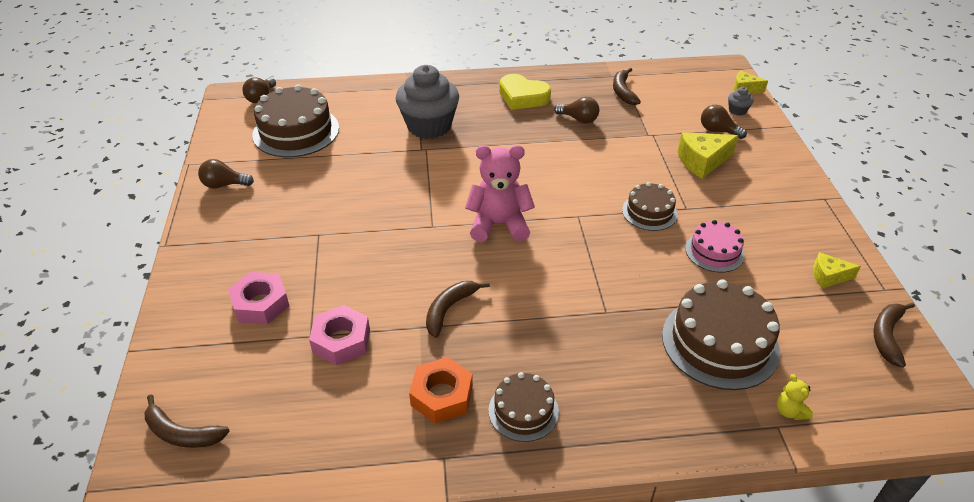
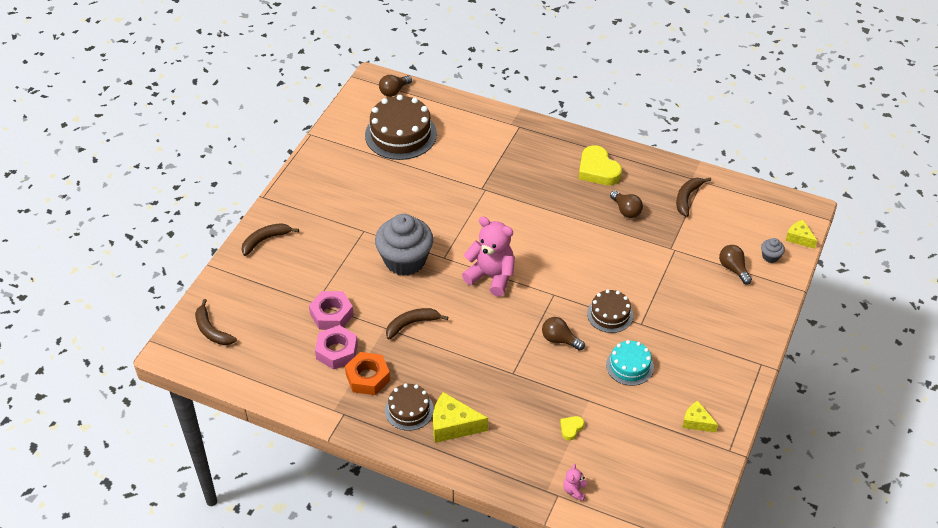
camera: 30 degrees right, 5 degrees up
brown light bulb [198,159,254,188] -> brown light bulb moved to [542,317,585,351]
pink nut [228,272,289,325] -> pink nut moved to [315,325,358,370]
grey cupcake [396,65,459,139] -> grey cupcake moved to [375,214,433,276]
brown cake [662,279,780,390] -> yellow heart [560,416,584,440]
yellow cheese [678,132,739,179] -> yellow cheese moved to [433,392,488,443]
pink cake [685,220,745,273] -> turquoise cake [606,340,654,386]
yellow teddy bear [777,374,813,420] -> pink teddy bear [563,464,587,501]
brown banana [873,302,915,368] -> brown banana moved to [242,223,299,256]

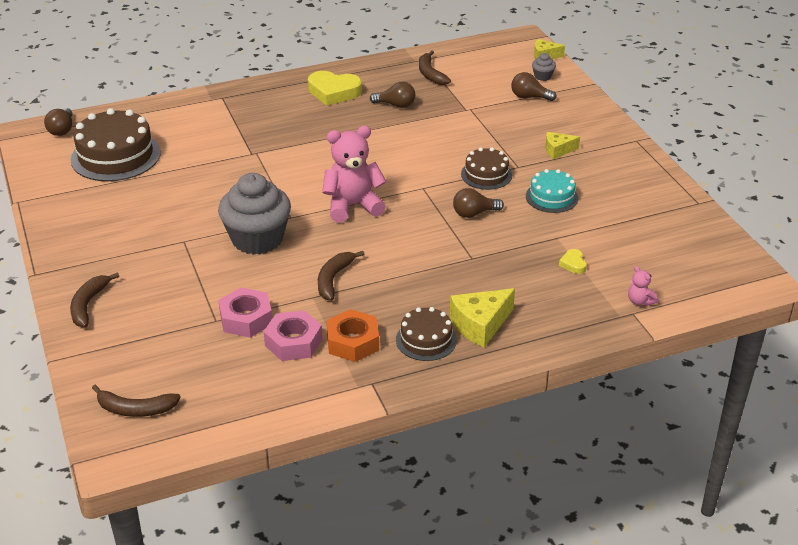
camera: 45 degrees left, 10 degrees down
yellow cheese [682,401,718,433] -> yellow cheese moved to [545,132,580,159]

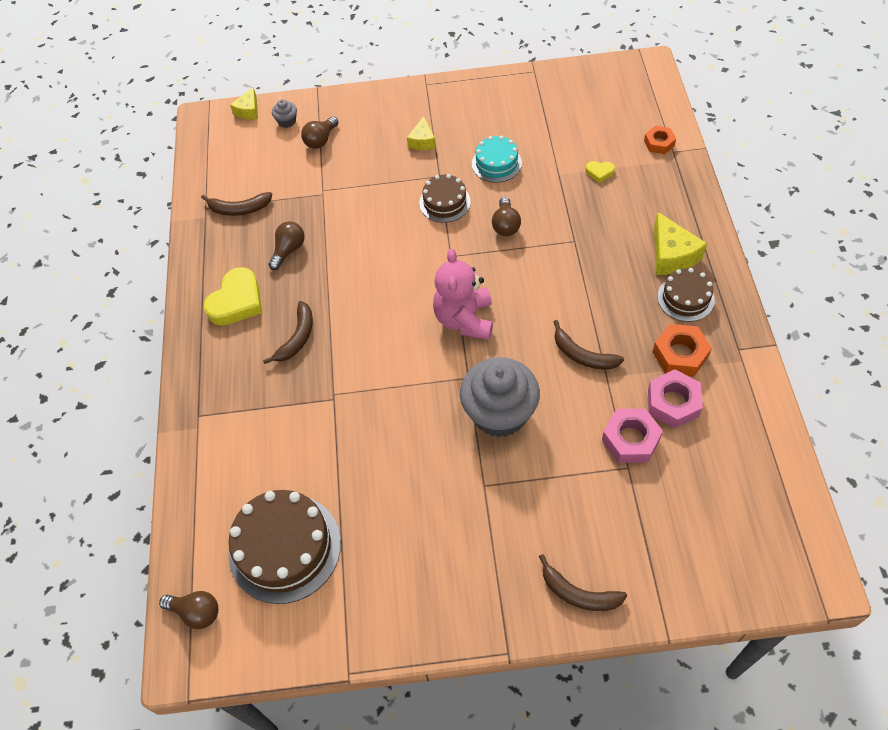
camera: 70 degrees left, 20 degrees up
brown banana [92,385,181,417] -> brown banana moved to [263,301,313,364]
pink teddy bear [628,266,658,306] -> orange nut [644,126,676,154]

